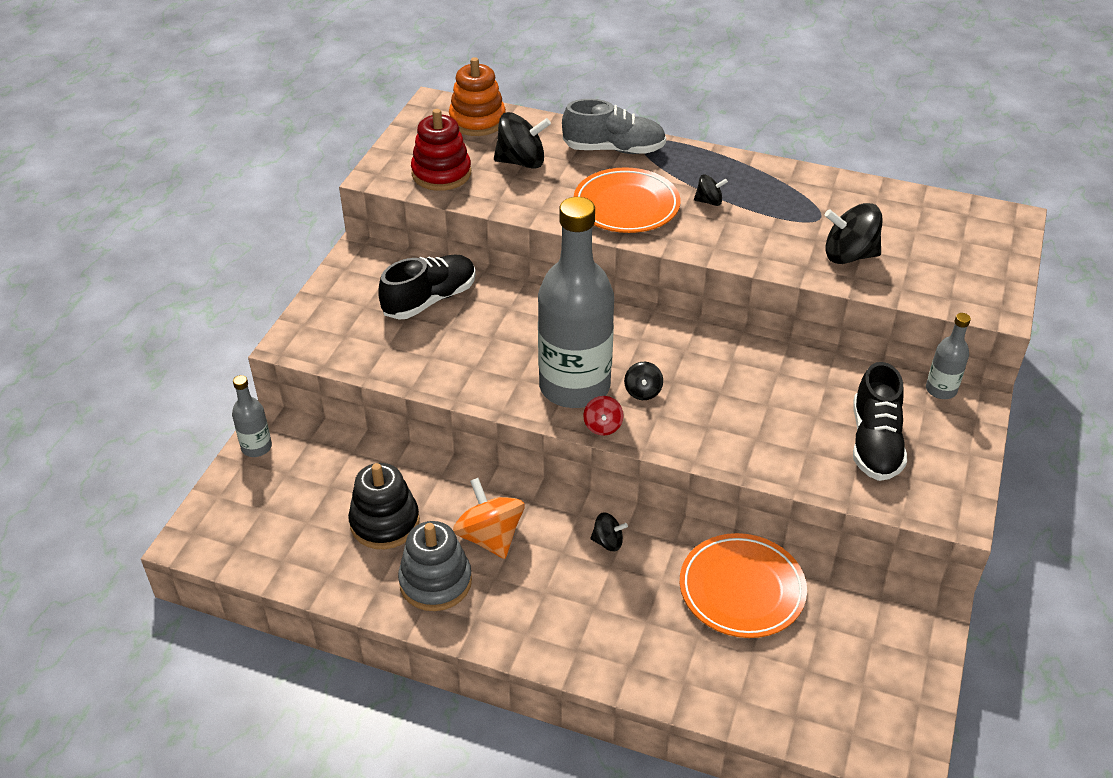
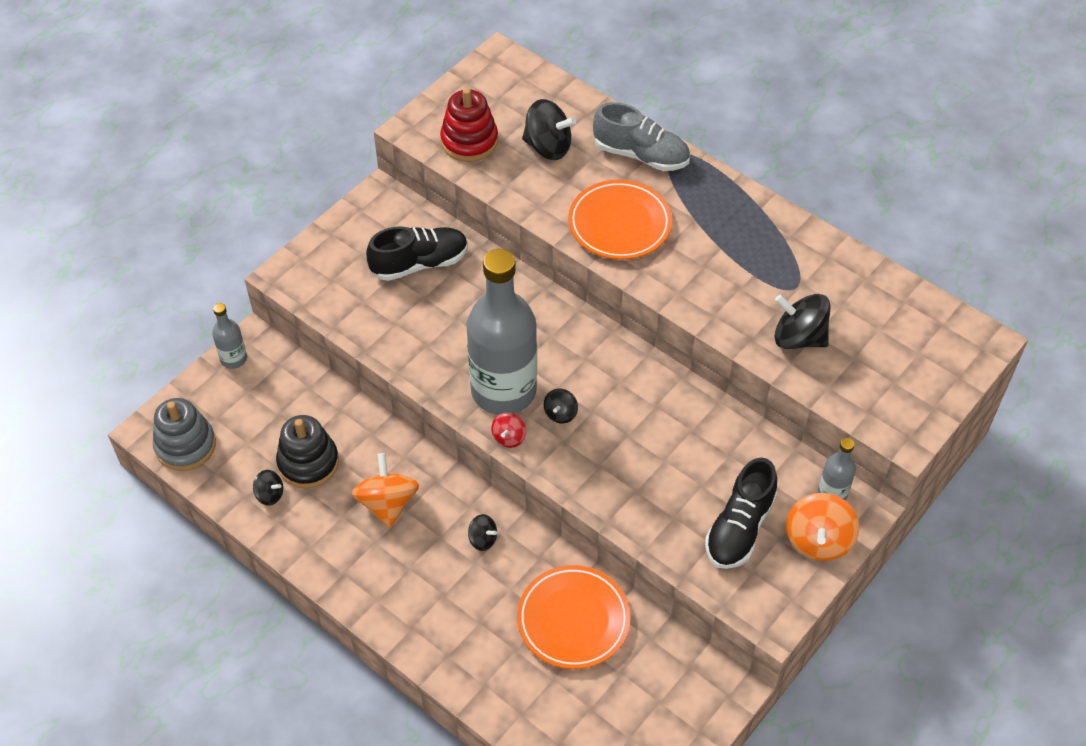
camera: 20 degrees right, 10 degrees up
grey stacking toy [398,521,472,611] -> grey stacking toy moved to [153,398,216,471]
orange stacking toy [449,57,506,136] -> none
black spinning top [694,174,728,206] -> black spinning top moved to [253,470,283,506]
none -> orange spinning top [786,493,859,561]

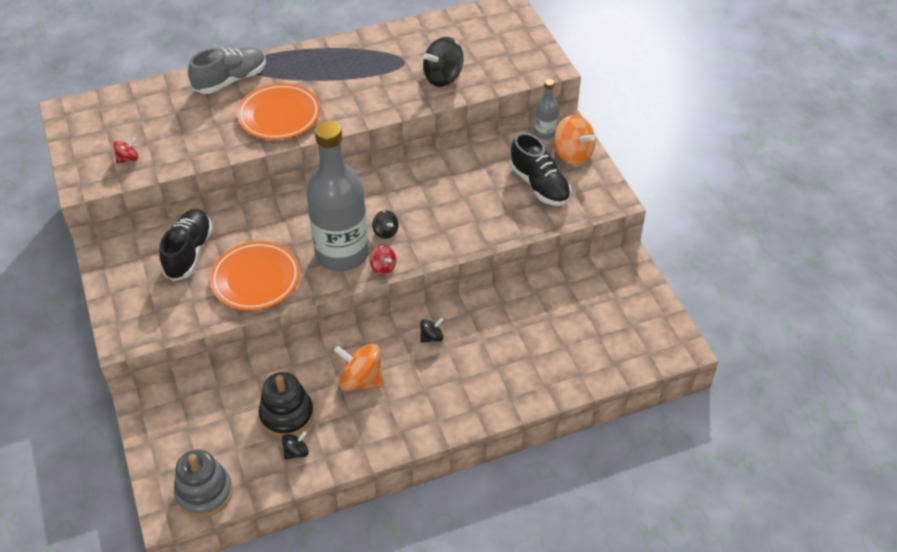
camera: 60 degrees left, 5 degrees down
grey bottle [212,303,247,369] -> none
red stacking toy [440,88,498,162] -> red spinning top [113,138,139,164]
orange plate [517,565,631,669] -> orange plate moved to [210,241,300,310]
black spinning top [522,99,576,160] -> none

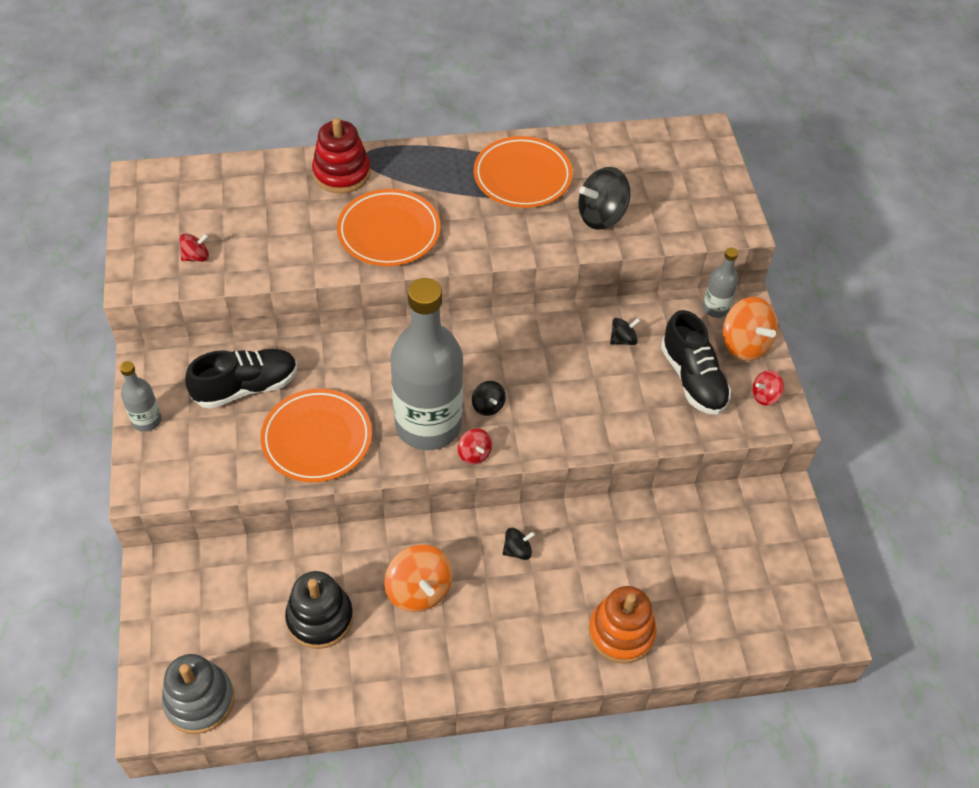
camera: 10 degrees right, 5 degrees up
black shoe [159,209,213,281] -> black shoe turned 45 degrees clockwise [185,349,298,409]
grey shoe [188,47,266,94] -> red stacking toy [312,118,371,194]
black spinning top [282,431,309,459] -> black spinning top moved to [610,318,640,345]
orange spinning top [334,344,384,391] -> orange spinning top turned 150 degrees counterclockwise [384,545,453,612]
none -> grey bottle [120,361,161,432]
none -> orange plate [474,136,573,208]
none -> orange stacking toy [589,586,657,664]
none -> red spinning top [752,370,784,406]

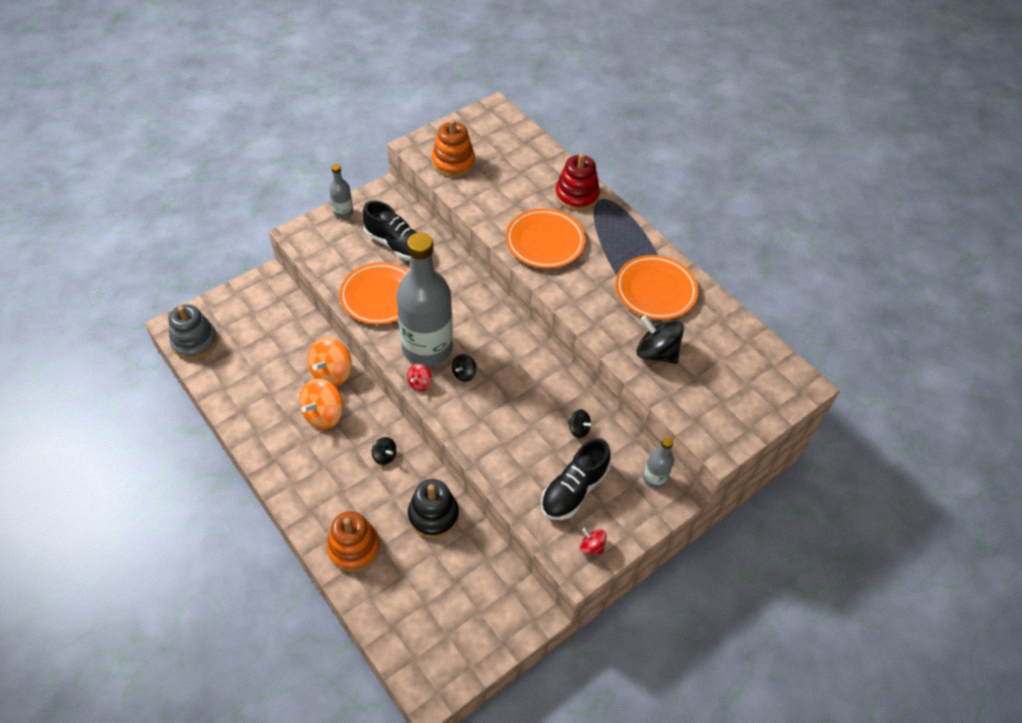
camera: 60 degrees right, 0 degrees up
red spinning top [180,233,209,262] -> orange stacking toy [432,120,475,177]
black stacking toy [285,571,353,649] -> black stacking toy moved to [408,479,459,538]
orange spinning top [723,297,777,361] -> orange spinning top moved to [307,338,352,386]

